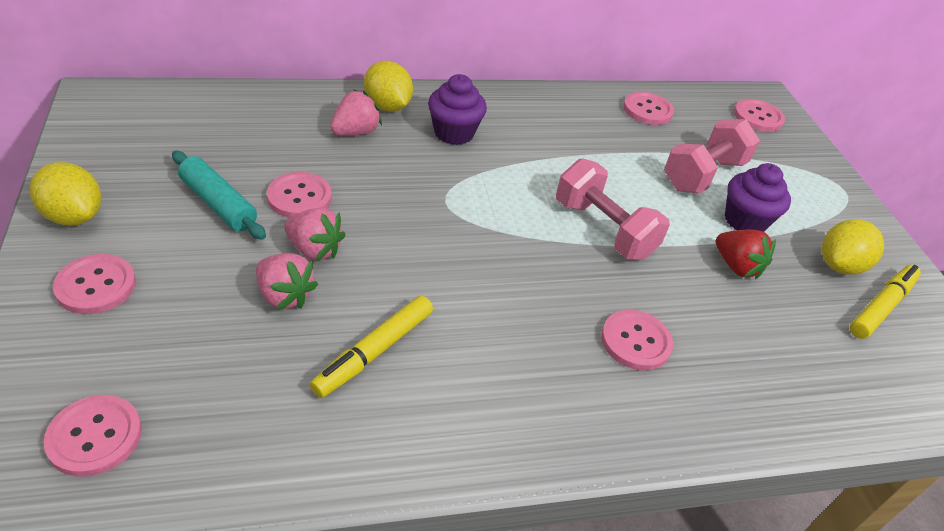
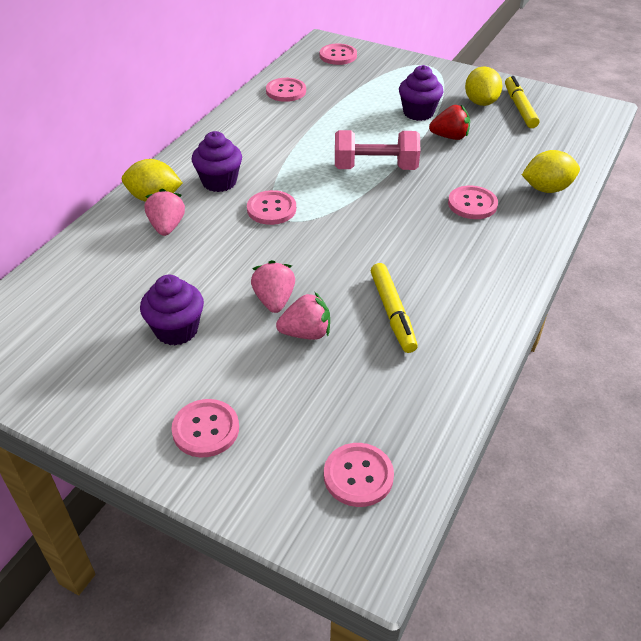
camera: 45 degrees left, 0 degrees up
yellow lemon [30,162,101,226] -> yellow lemon moved to [522,150,580,193]
turquoise rolling pin [172,150,266,240] -> purple cupcake [140,275,204,346]
pink button [267,172,332,218] -> pink button moved to [247,190,296,225]
pink strawberry [284,208,345,261] -> pink strawberry turned 75 degrees counterclockwise [251,260,295,313]
pink dumbbell [664,119,760,194] -> none

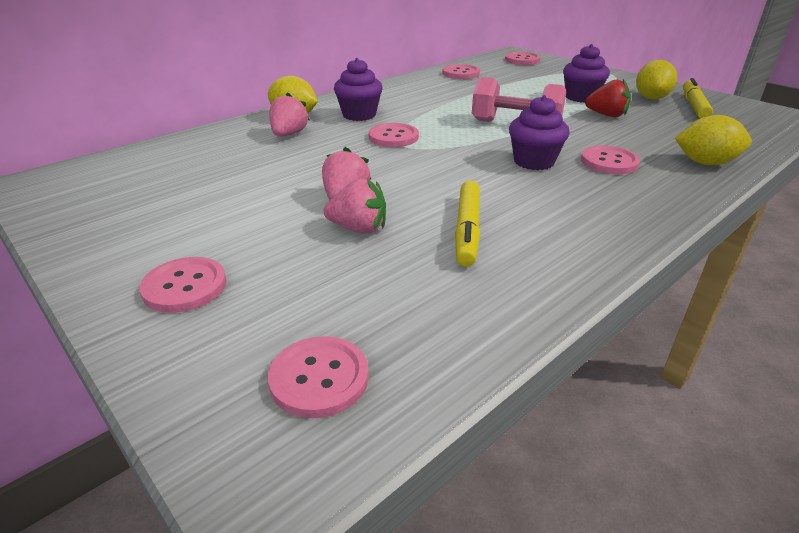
camera: 20 degrees right, 10 degrees down
purple cupcake [140,275,204,346] -> purple cupcake moved to [509,95,570,170]

